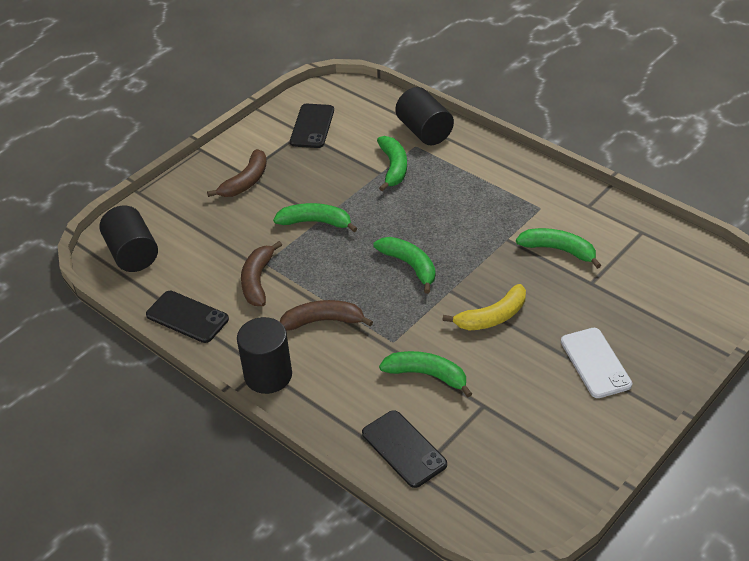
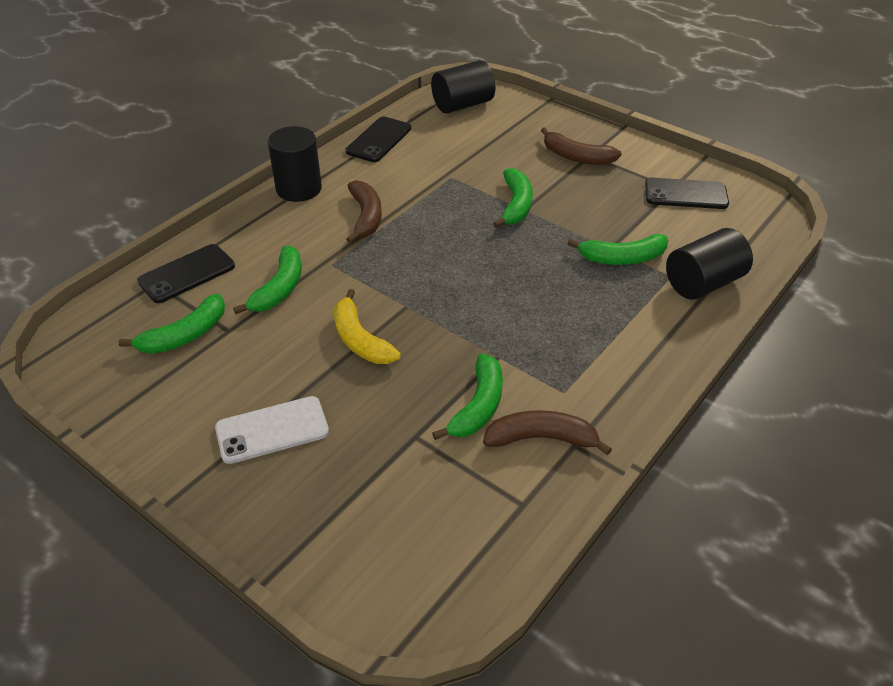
camera: 85 degrees right, 0 degrees up
brown banana [241,241,282,306] -> brown banana moved to [483,410,612,455]
green banana [373,237,435,294] -> green banana moved to [119,294,225,354]

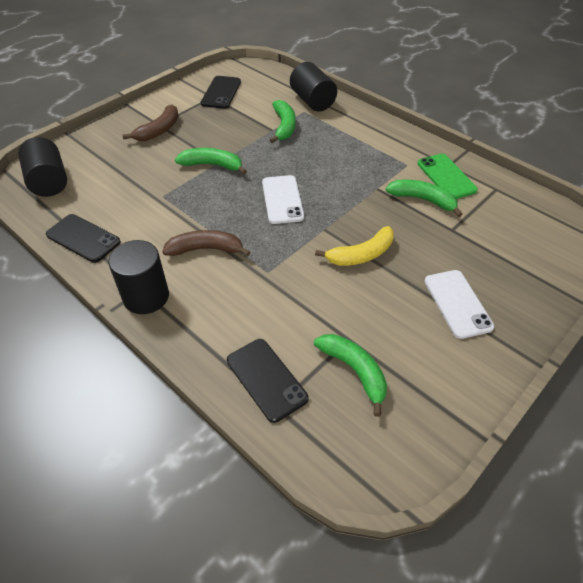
camera: 85 degrees left, 5 degrees up
green banana [233,246,302,314] -> none
brown banana [483,410,612,455] -> green phone [418,154,478,199]
none -> white phone [262,175,304,224]

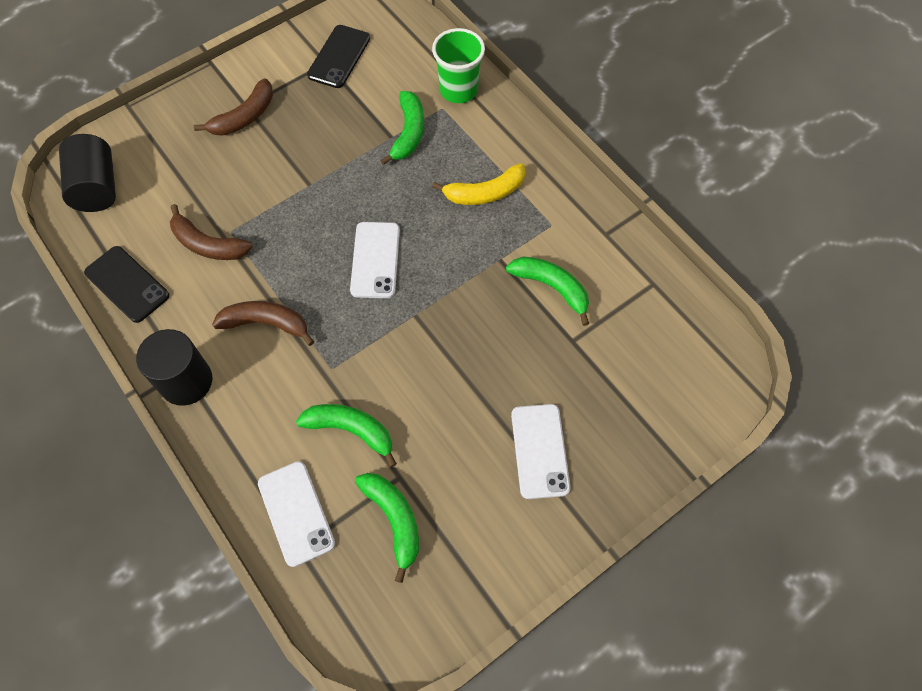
camera: 10 degrees right, 15 degrees up
green banana [175,148,247,174] -> green banana moved to [296,404,397,467]
black phone [227,339,309,423] -> white phone [258,461,335,567]
black cylinder [290,62,337,112] -> green cup [432,28,485,103]
yellow banana [315,226,394,266] -> yellow banana moved to [432,163,526,205]
green phone [418,154,478,199] -> none
none -> brown banana [170,204,252,260]

